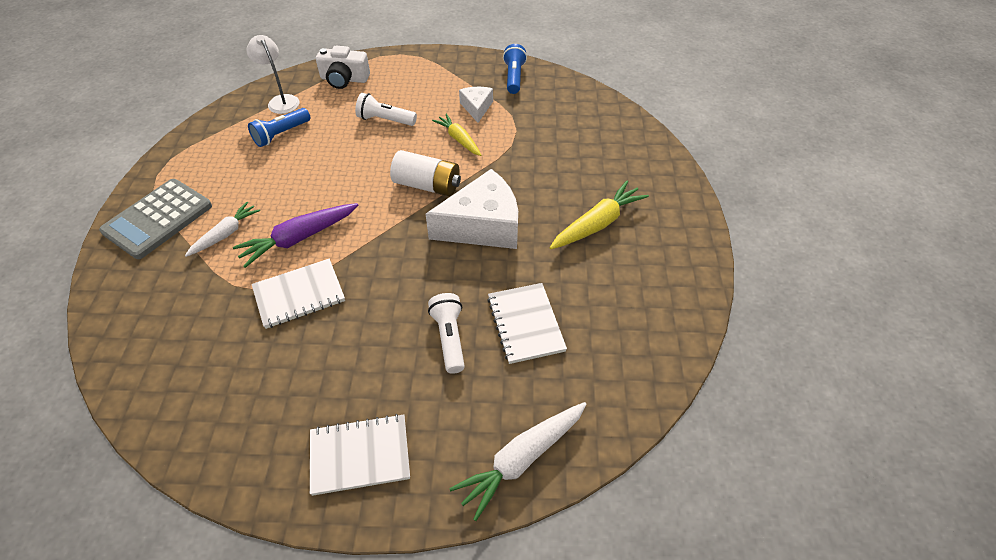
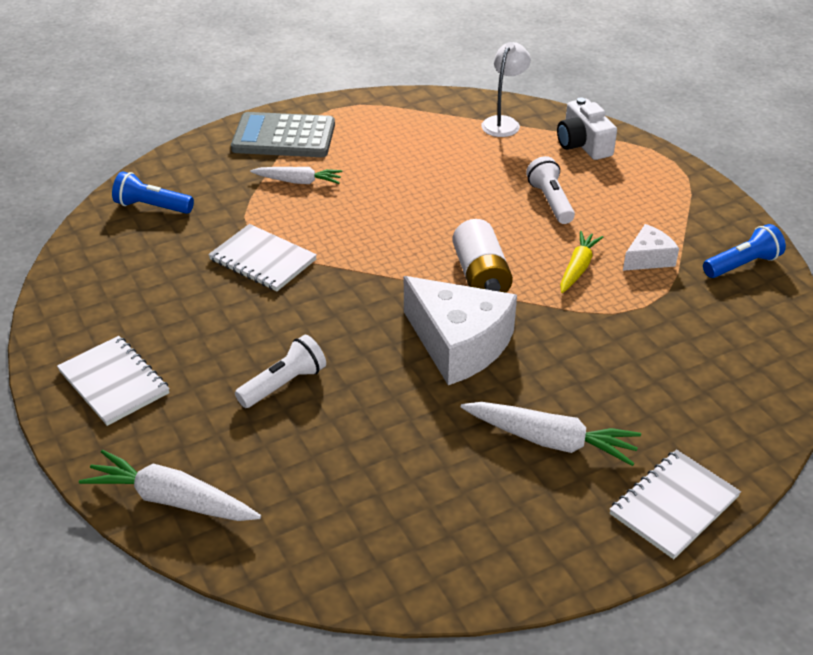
camera: 60 degrees right, 10 degrees down
purple carrot [233,203,358,268] -> none
blue flashlight [248,108,310,147] -> blue flashlight moved to [112,171,194,214]
white notebook [487,283,567,364] -> white notebook moved to [609,449,741,559]
yellow carrot [550,181,649,249] -> white carrot [461,402,641,466]

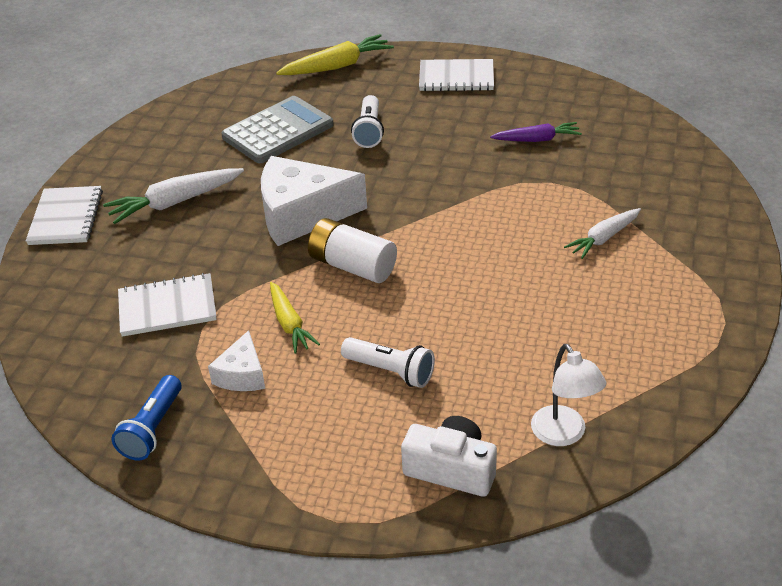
camera: 135 degrees right, 0 degrees up
white carrot [79,449,261,521] -> yellow carrot [276,34,394,75]
blue flashlight [112,171,194,214] -> none
white notebook [208,224,317,291] -> white notebook moved to [118,273,217,337]
grey calculator [231,112,335,157] -> grey calculator moved to [221,96,334,163]
none -> purple carrot [490,122,582,142]

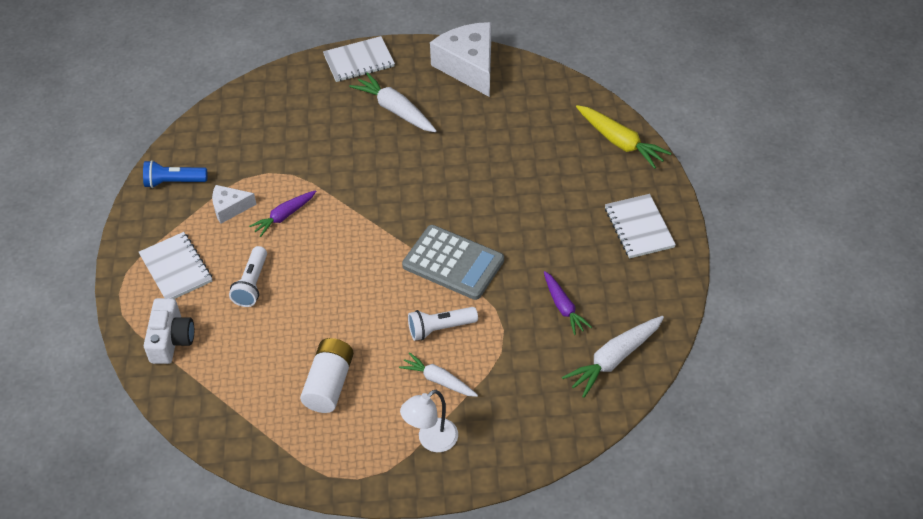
camera: 70 degrees right, 10 degrees up
white notebook [118,273,217,337] -> white notebook moved to [139,232,212,299]
grey calculator [221,96,334,163] -> grey calculator moved to [402,225,504,300]
white cheese [261,156,367,246] -> white cheese moved to [430,22,491,97]
yellow carrot [270,282,320,354] -> purple carrot [249,190,316,237]
white battery [308,218,397,283] -> white battery moved to [300,338,354,413]
white flashlight [351,95,384,148] -> white flashlight moved to [408,307,478,341]
white lamp [531,344,606,446] -> white lamp moved to [400,390,458,452]
none -> white carrot [562,316,664,398]

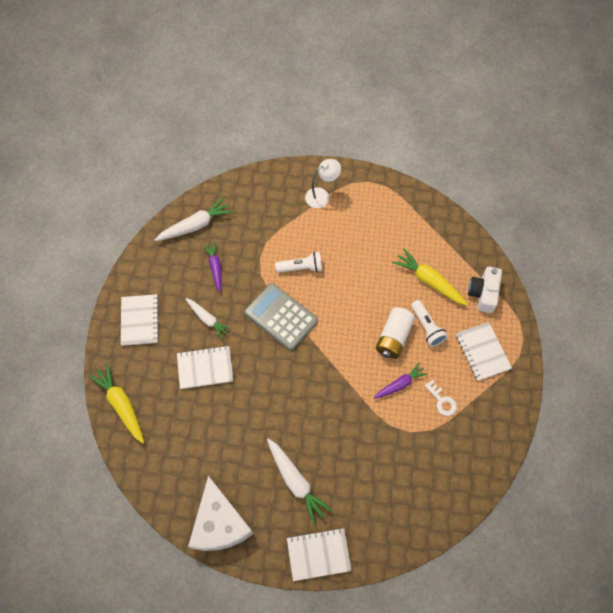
camera: 170 degrees left, 15 degrees up
blue flashlight [143,160,207,188] -> none
white cheese [212,185,257,224] -> white key [425,380,457,416]
white flashlight [229,246,267,307] -> white flashlight turned 135 degrees clockwise [411,300,448,347]
white battery [300,338,354,413] -> white battery moved to [376,307,415,359]
white carrot [399,352,478,397] -> white carrot moved to [185,298,232,339]
none -> white notebook [177,346,233,389]
none -> yellow carrot [392,248,468,306]

